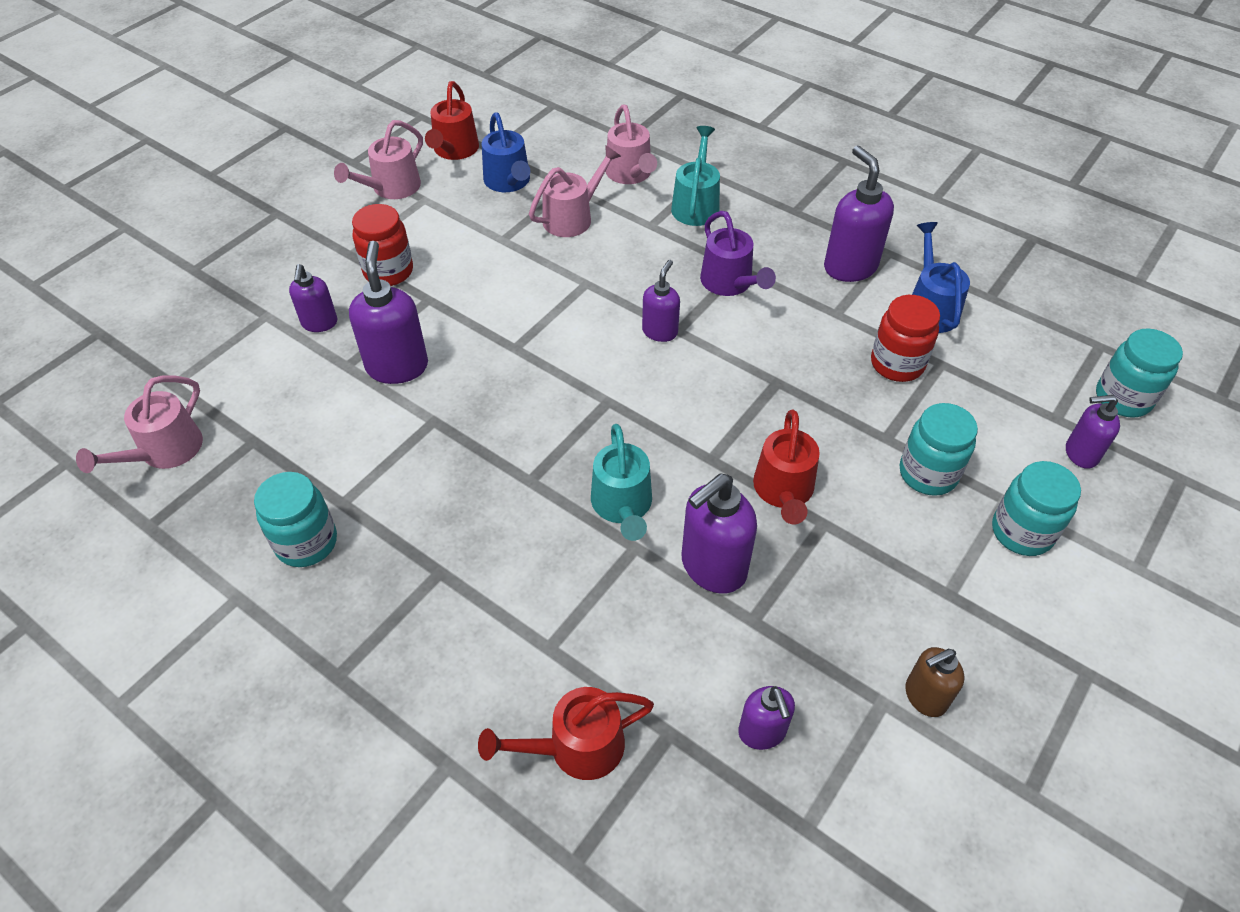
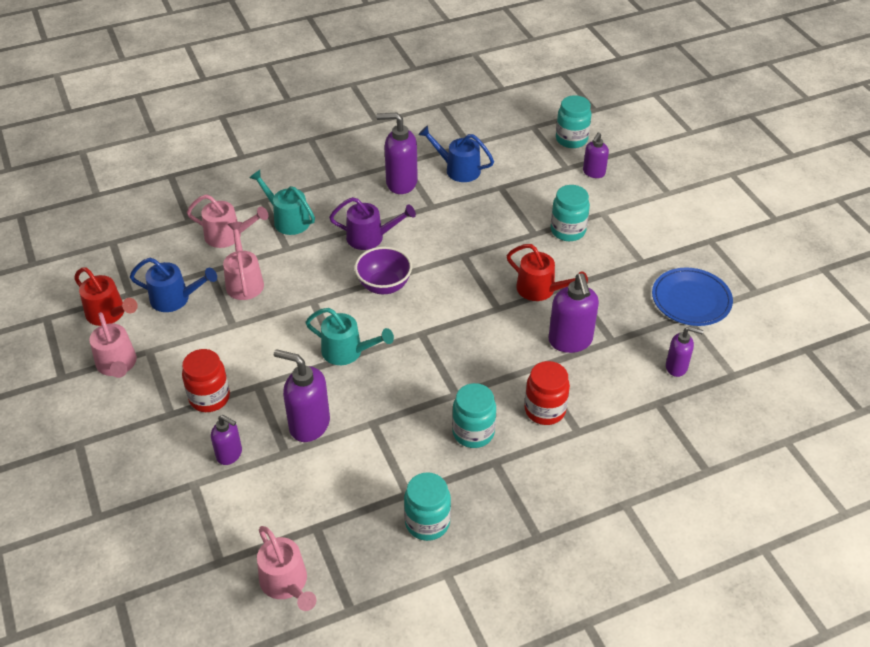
camera: 60 degrees left, 5 degrees down
red watering can [478,687,654,780] -> none
turquoise watering can [591,424,652,541] -> turquoise watering can moved to [306,308,394,365]
purple soap dispenser [642,260,680,342] -> purple bowl [355,247,412,294]
red jar [871,295,940,382] -> red jar moved to [525,361,570,425]
brown soap dispenser [905,647,964,717] -> blue plate [652,267,733,326]
turquoise jar [992,461,1081,556] -> turquoise jar moved to [452,383,496,448]

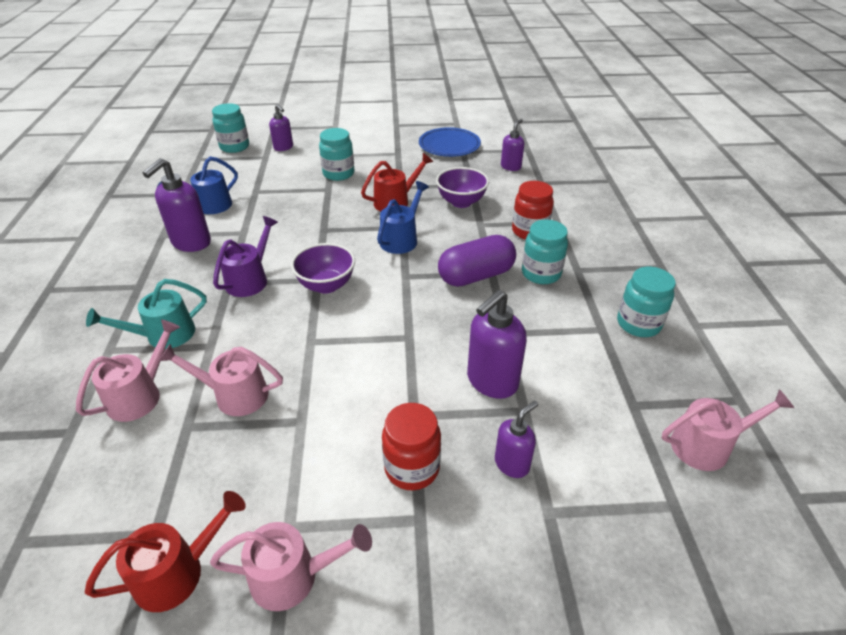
camera: 70 degrees left, 5 degrees down
blue watering can [130,258,217,312] -> blue watering can moved to [377,181,429,254]
turquoise watering can [306,308,394,365] -> none
purple soap dispenser [548,273,599,353] -> purple bowl [436,167,489,208]
none -> purple capsule [438,235,516,287]

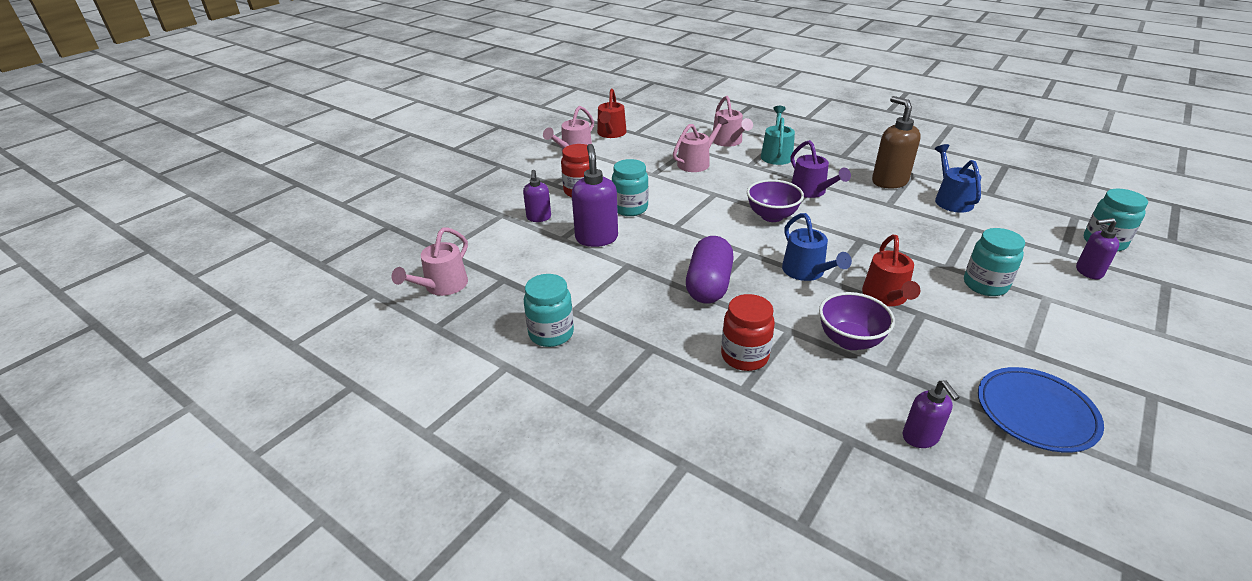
camera: 130 degrees right, 5 degrees down
purple soap dispenser [143,158,211,252] -> brown soap dispenser [872,96,921,189]
turquoise jar [522,220,568,284] -> turquoise jar moved to [612,159,648,216]

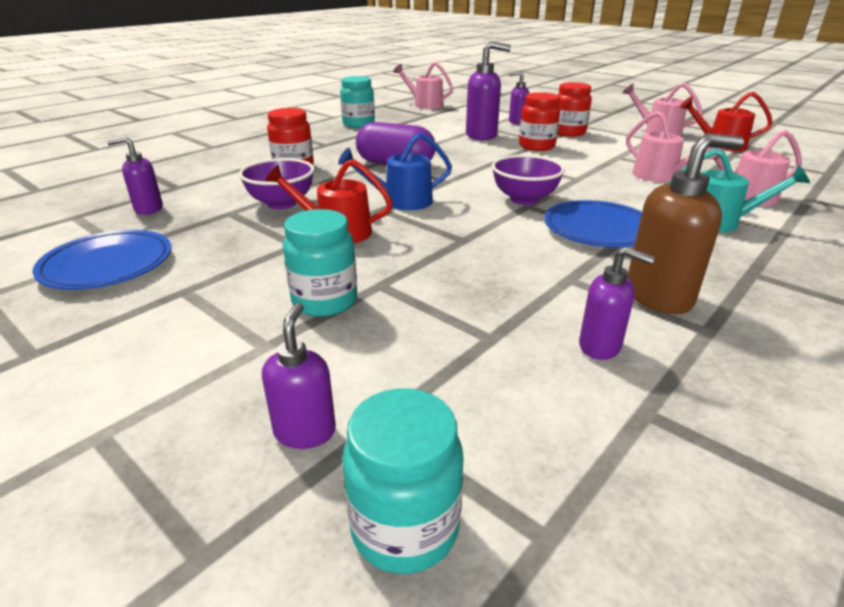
camera: 95 degrees right, 5 degrees down
turquoise jar [612,159,648,216] -> red jar [519,92,560,151]
purple watering can [791,140,851,198] -> blue plate [544,200,642,247]
blue watering can [935,144,981,213] -> purple soap dispenser [579,247,655,360]

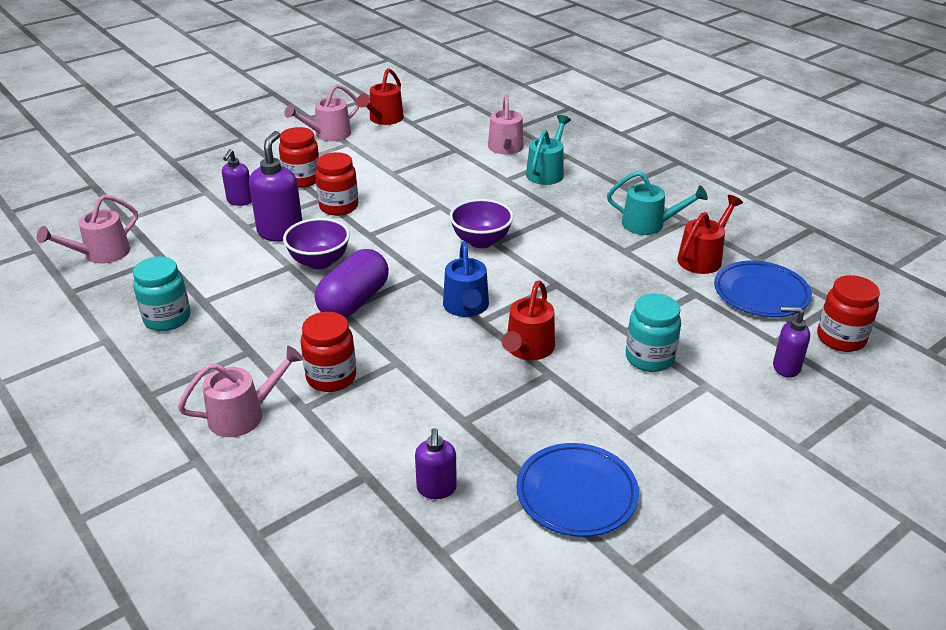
camera: 80 degrees left, 5 degrees up
purple bowl [239,158,314,210] -> purple bowl moved to [283,218,350,269]
turquoise jar [342,389,464,574] -> red jar [817,275,880,352]
blue plate [544,200,642,247] -> blue plate moved to [714,261,812,317]
purple soap dispenser [579,247,655,360] -> red watering can [677,195,743,274]
pink watering can [626,111,726,182] -> pink watering can moved to [178,346,303,437]
brown soap dispenser [627,133,744,314] -> turquoise watering can [607,171,708,235]

